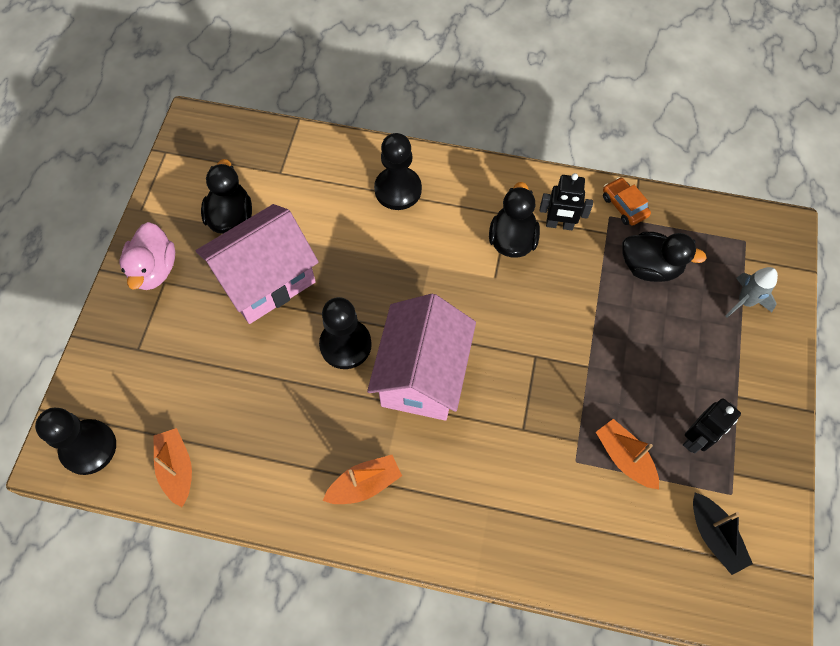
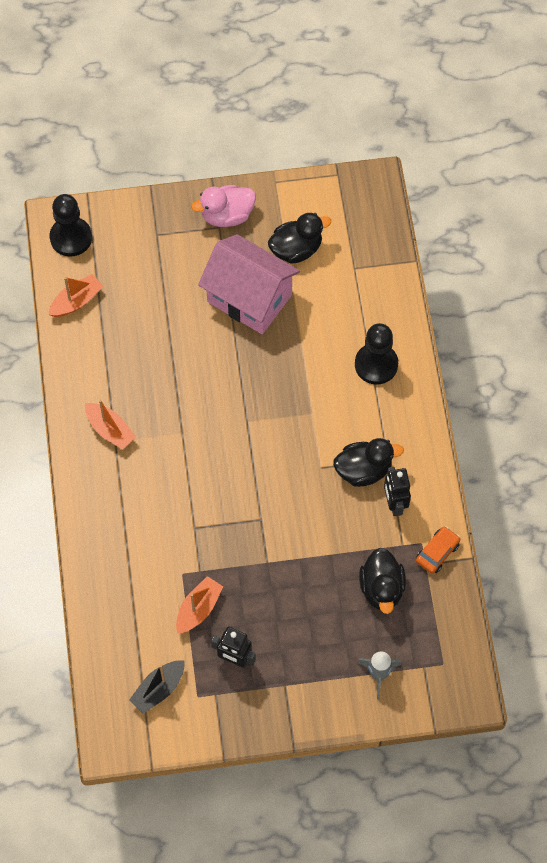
camera: 70 degrees right, 0 degrees up
black pawn [319,297,372,369] -> none
pink house [367,294,476,421] -> none

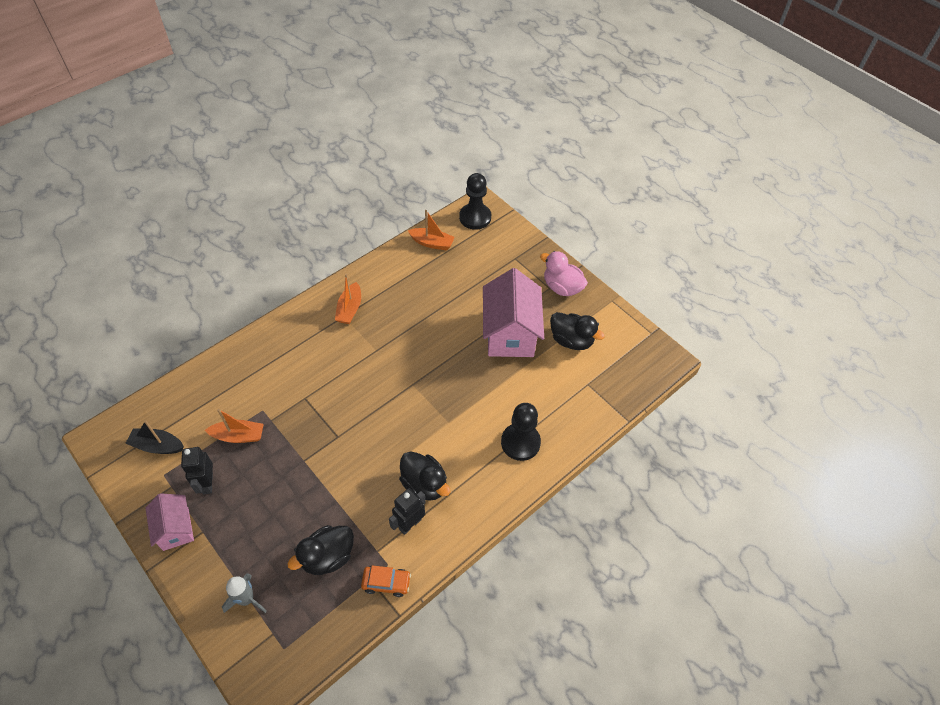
camera: 55 degrees right, 10 degrees down
none -> pink house [146,493,194,551]

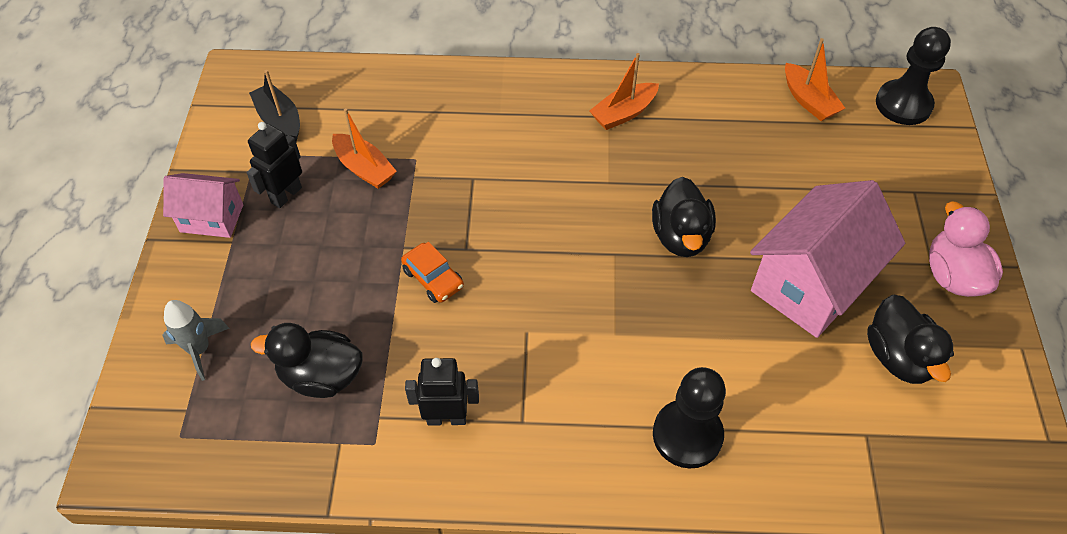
camera: 45 degrees right, 0 degrees up
pink house [146,493,194,551] -> pink house turned 75 degrees clockwise [163,173,243,238]
orange car [361,565,411,597] -> orange car moved to [401,242,464,303]
black duck [399,451,450,501] -> black duck moved to [652,177,716,257]

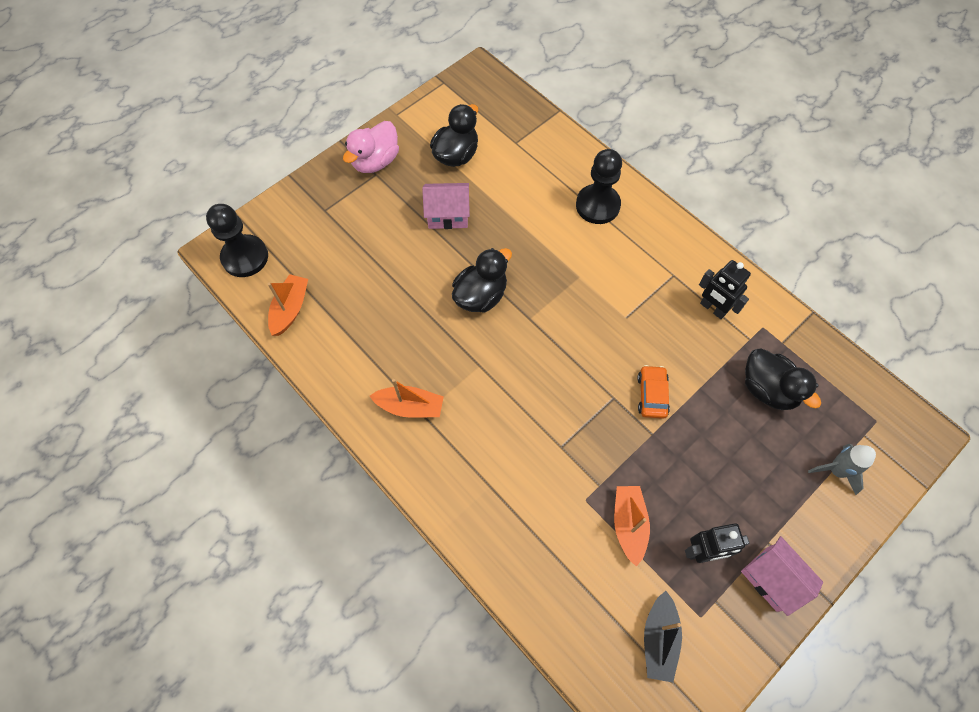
camera: 135 degrees left, 10 degrees up
pink house [750,180,905,338] -> pink house [422,183,470,229], size x0.56

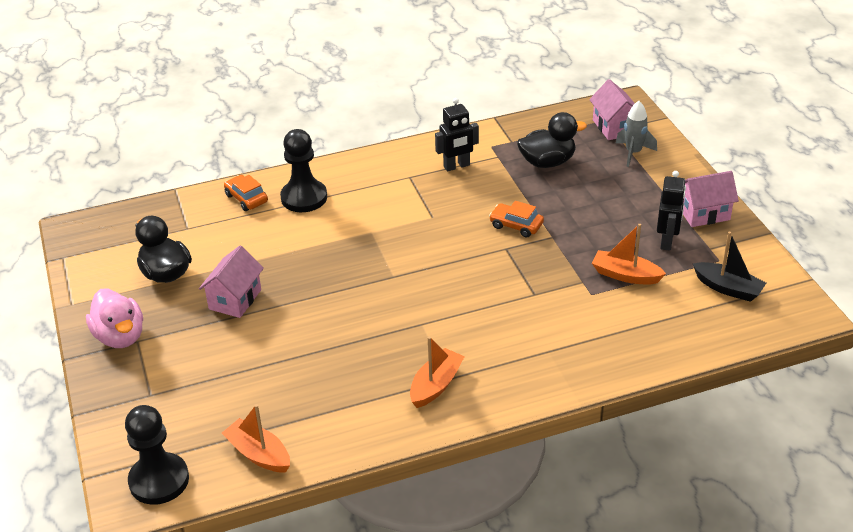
camera: 65 degrees left, 25 degrees down
black duck [452,248,512,313] -> none
none -> orange car [224,175,268,211]
none -> pink house [589,79,635,140]

